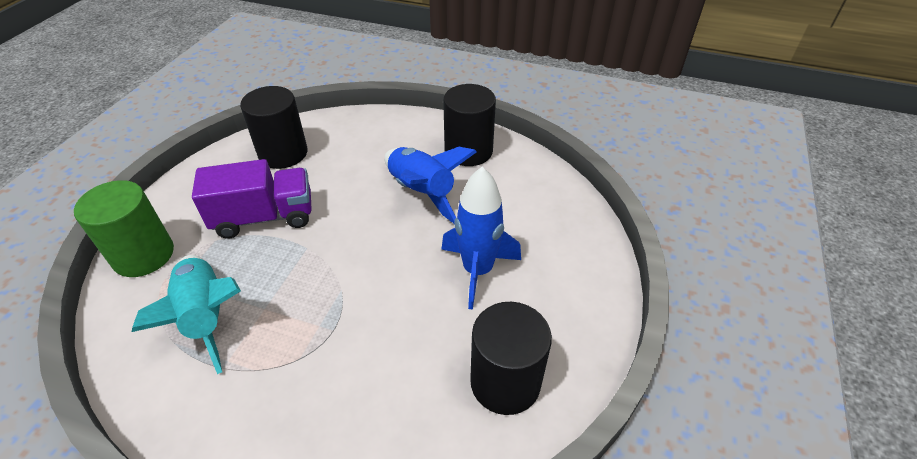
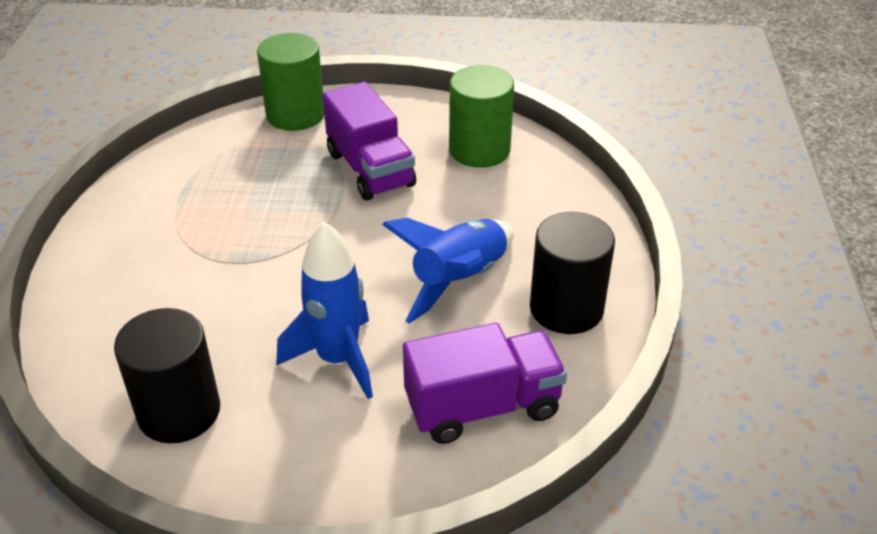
camera: 75 degrees right, 5 degrees down
turquoise rocket [132,255,241,374] -> none
black cylinder [240,86,307,169] -> green cylinder [449,65,514,168]
none -> purple truck [403,323,567,444]

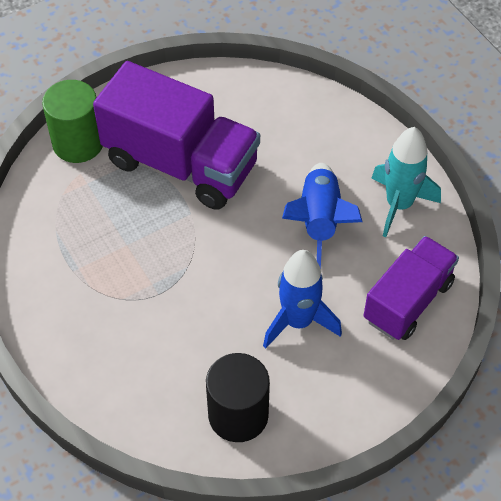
camera: 35 degrees left, 15 degrees up
purple truck [323,82,416,200] -> purple truck [93,61,260,210], size x1.58
green cylinder [449,65,514,168] -> none
black cylinder [530,212,615,334] -> turquoise rocket [371,127,441,237]

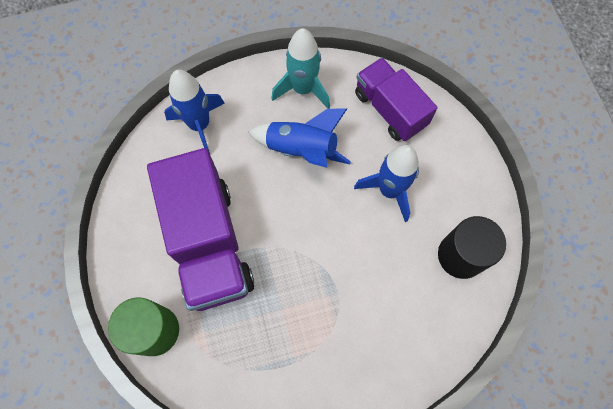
camera: 75 degrees left, 15 degrees up
purple truck [93,61,260,210] -> purple truck turned 120 degrees clockwise [147,148,254,311]
none -> blue rocket [164,70,224,153]

